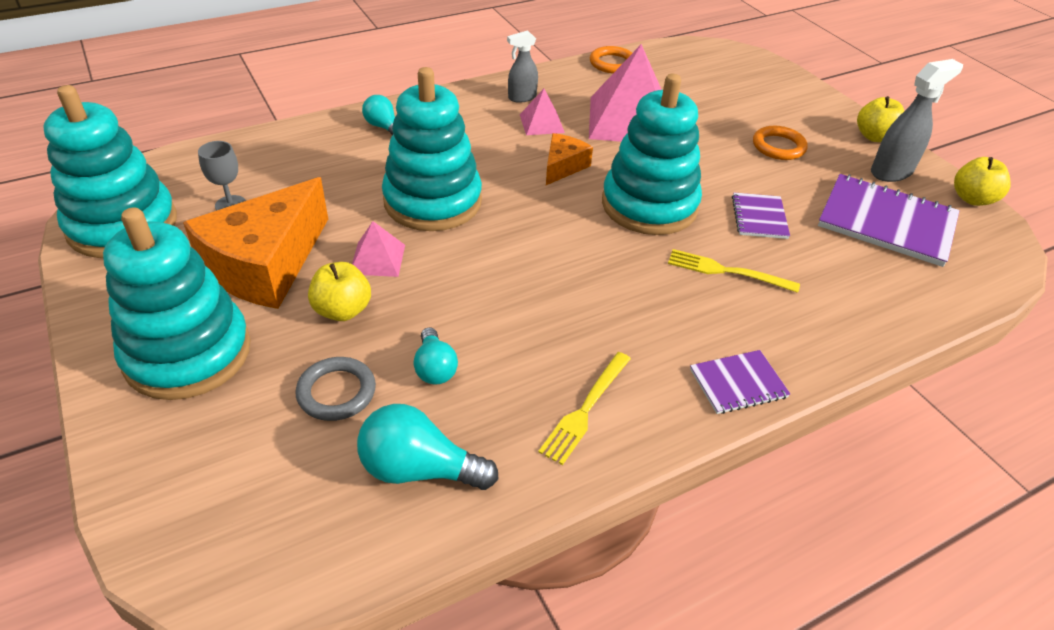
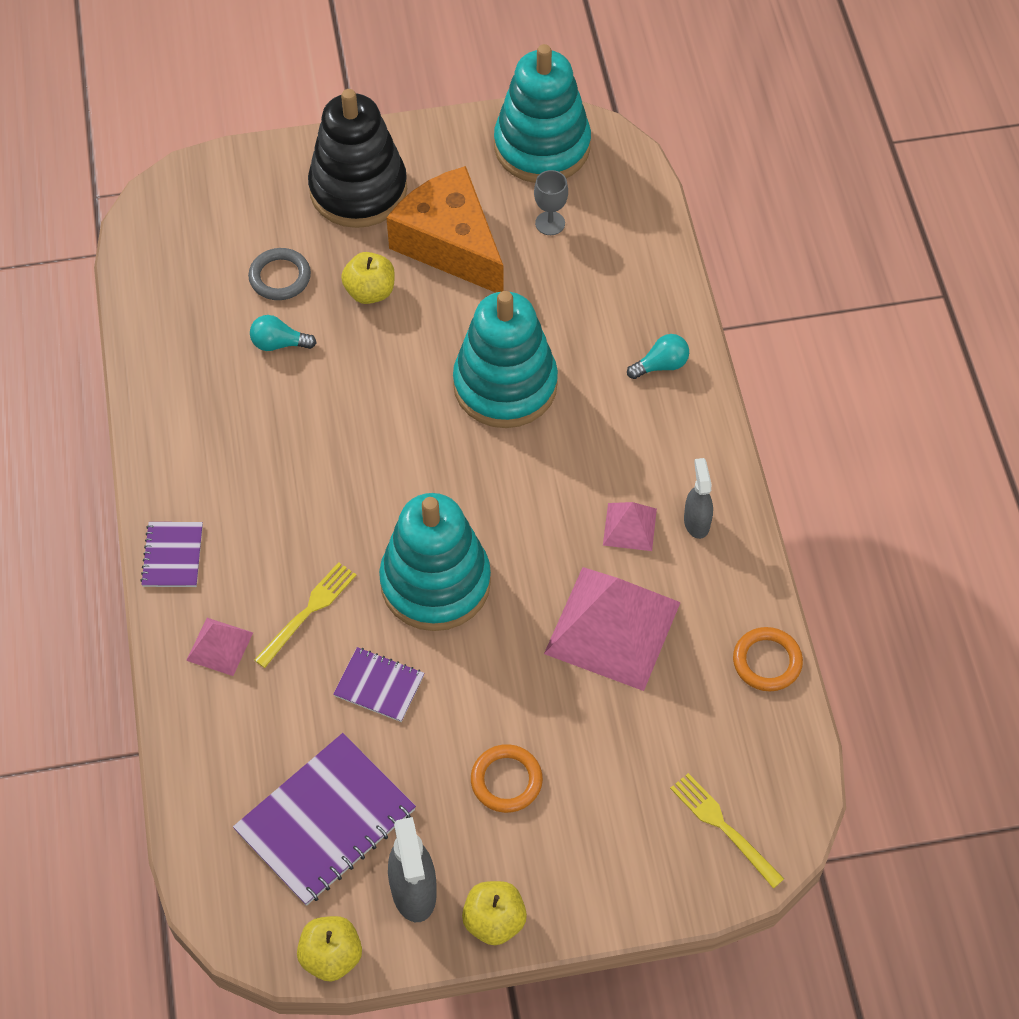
camera: 110 degrees right, 15 degrees up
turquoise stacking toy [103,208,251,400] -> black stacking toy [308,89,407,228]
pink pyramid [352,221,405,277] -> pink pyramid moved to [186,618,253,676]
turquoise light bulb [357,404,498,490] -> none
yellow fork [538,352,631,465] -> yellow fork moved to [670,773,784,889]
orange cheese [546,133,593,185] -> none

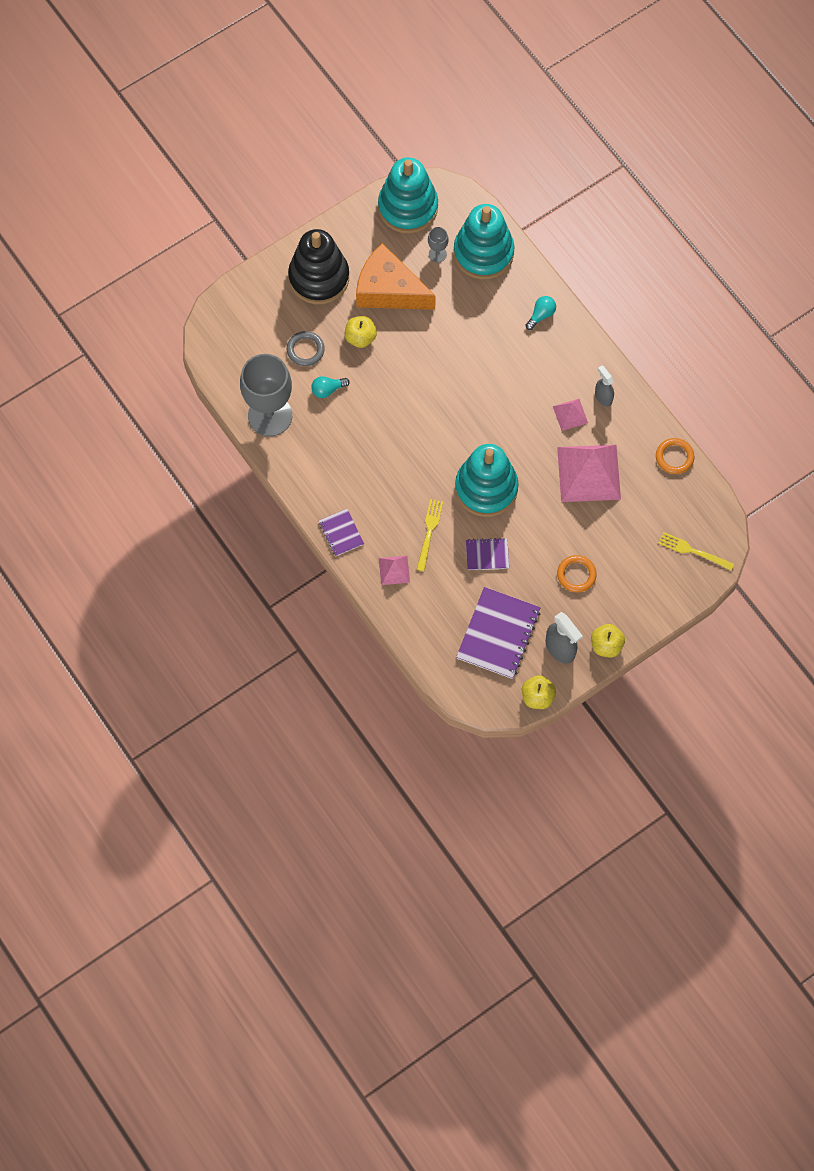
camera: 25 degrees left, 10 degrees up
turquoise stacking toy [453,291,558,428] -> turquoise stacking toy moved to [454,204,515,279]
none -> grey goblet [240,354,292,436]

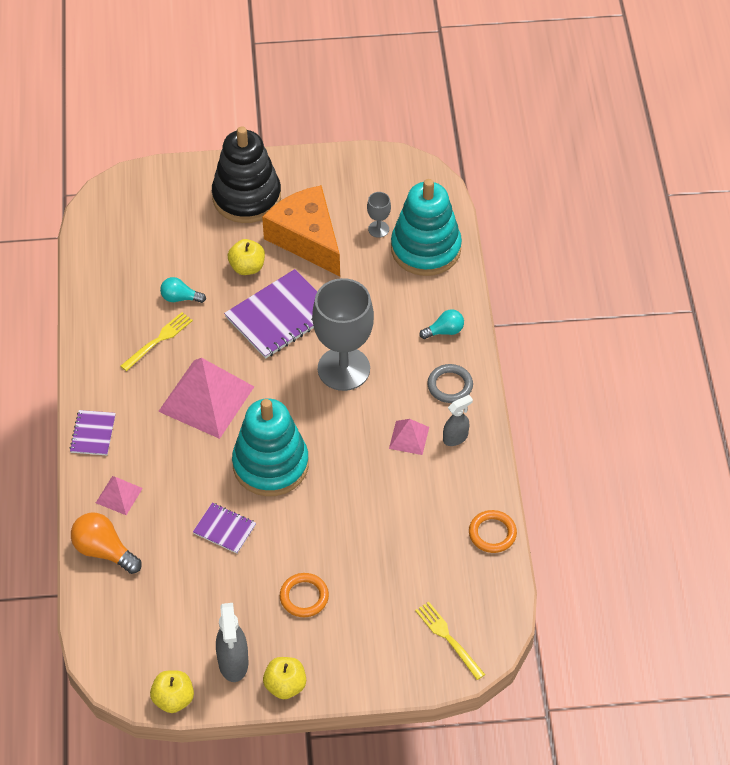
camera: 30 degrees right, 15 degrees down
grey goblet [240,354,292,436] -> grey goblet moved to [312,278,374,391]
grey ring [287,331,325,366] -> grey ring moved to [427,364,473,403]
turquoise stacking toy [378,157,438,233] -> none
yellow fork [416,499,443,571] -> yellow fork moved to [121,312,193,371]
purple notebook [456,587,541,679] -> purple notebook moved to [224,269,317,359]
pink pyramid [557,445,621,502] -> pink pyramid moved to [158,358,254,439]
grey spray bottle [595,365,614,406] -> grey spray bottle turned 60 degrees clockwise [443,395,473,446]
none -> orange light bulb [71,513,142,574]

